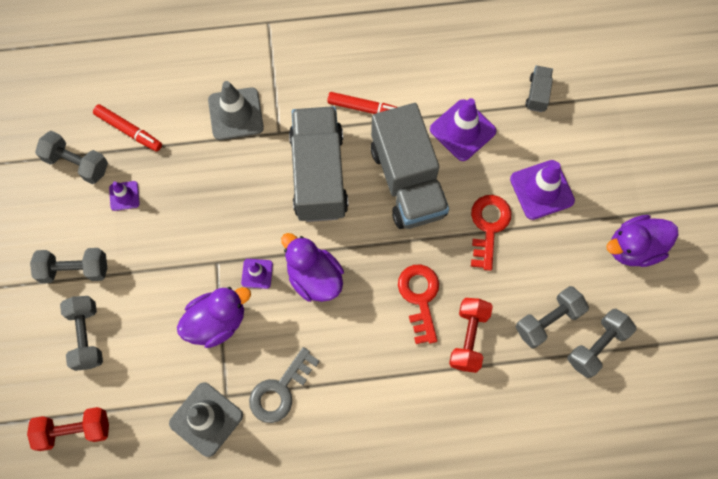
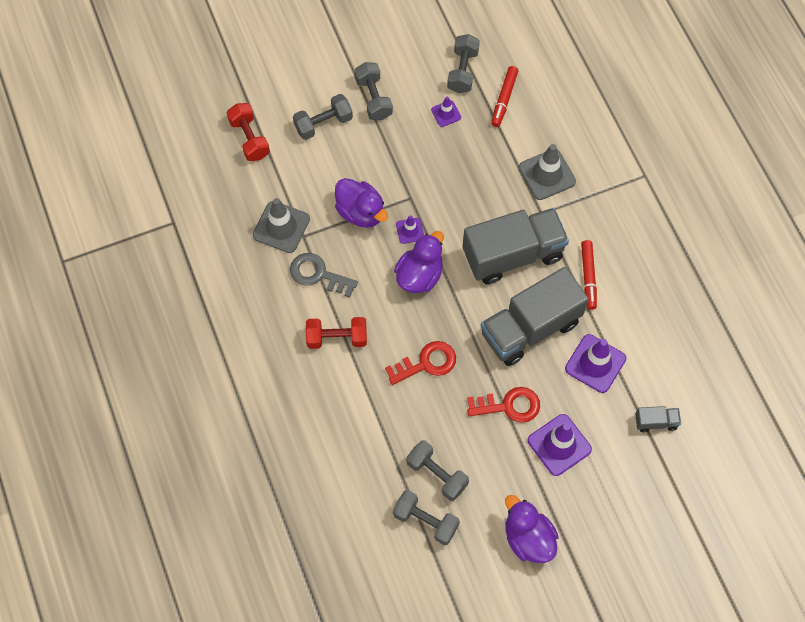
camera: 75 degrees right, 5 degrees down
red dumbbell [449,298,493,373] -> red dumbbell moved to [306,317,367,349]

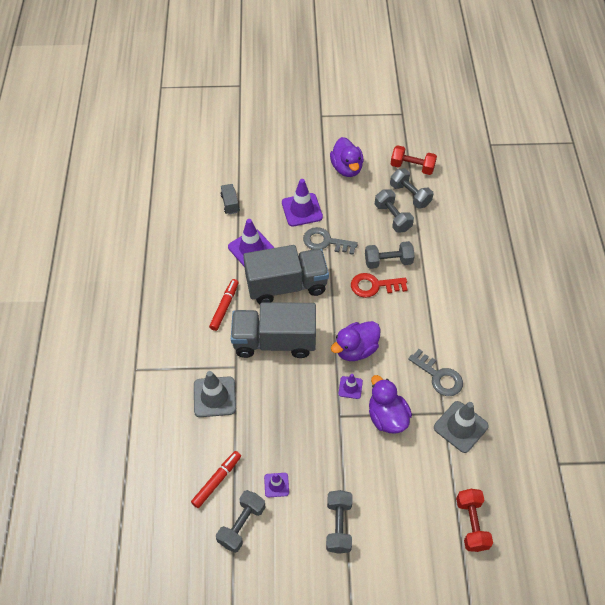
camera: 160 degrees left, 10 degrees down
grey dumbbell [293,94,353,140] -> grey dumbbell moved to [365,241,415,269]
red dumbbell [306,317,367,349] -> red dumbbell moved to [391,145,437,175]
red key [467,387,540,423] -> grey key [303,227,358,255]
grey truck [635,406,681,432] -> grey truck turned 60 degrees clockwise [221,184,240,214]

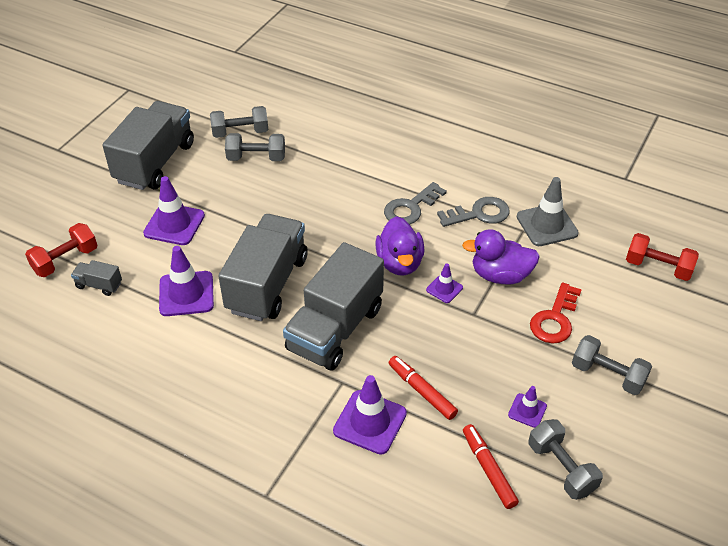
camera: 60 degrees left, 10 degrees down
grey traffic cone [194,371,236,417] -> purple traffic cone [333,375,407,455]
red marker [209,279,239,331] -> red marker moved to [389,356,458,420]
grey key [303,227,358,255] -> grey key moved to [384,182,447,224]
purple duck [330,137,364,177] -> grey truck [102,101,194,190]
red key [351,273,407,298] -> red key moved to [530,282,582,344]
grey dumbbell [365,241,415,269] -> none
red dumbbell [391,145,437,175] -> red dumbbell moved to [25,223,98,277]

